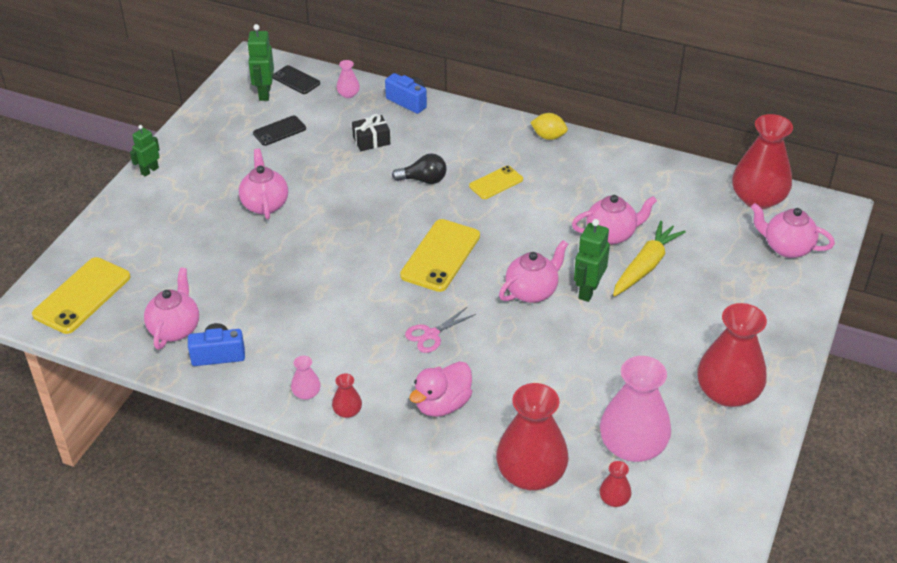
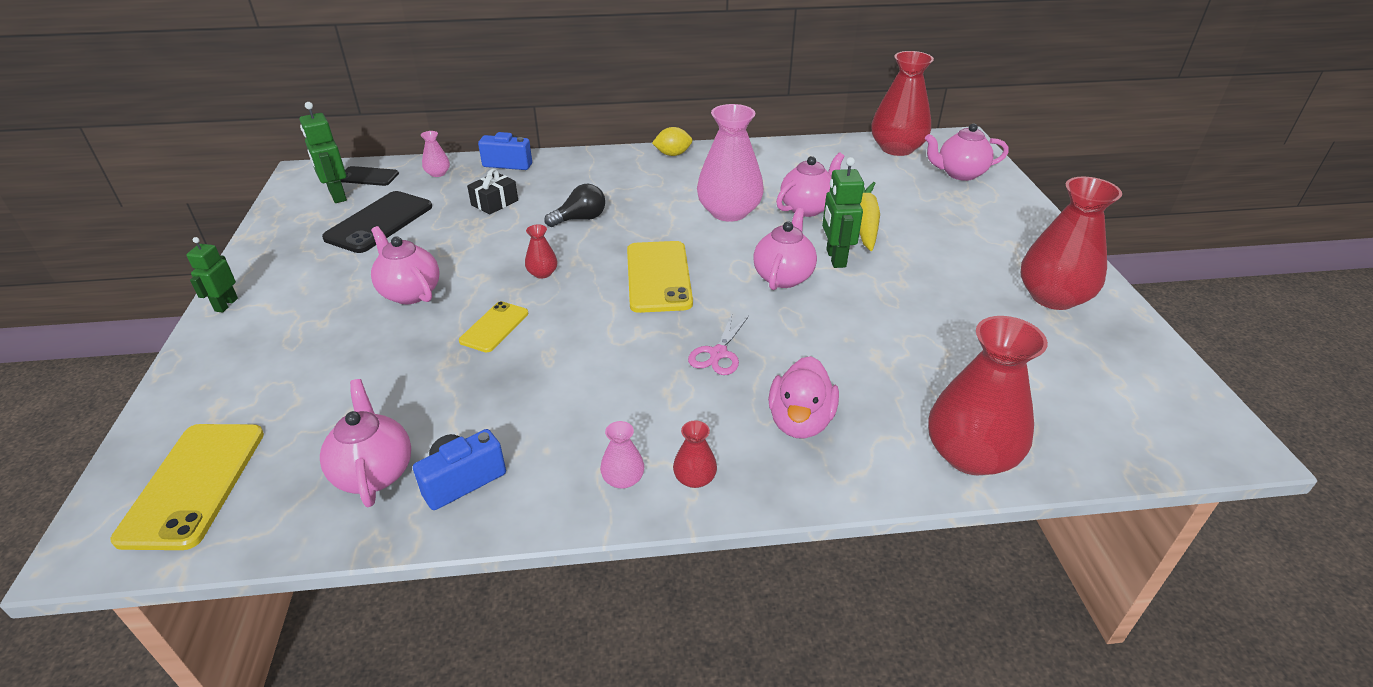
camera: 30 degrees left, 5 degrees down
black phone [253,115,306,146] -> black phone [322,191,432,253], size x1.72
yellow phone [469,166,523,199] -> yellow phone moved to [459,301,528,352]
pink vase [600,356,671,462] -> pink vase moved to [697,104,764,222]
red vase [600,461,631,507] -> red vase moved to [525,224,558,278]

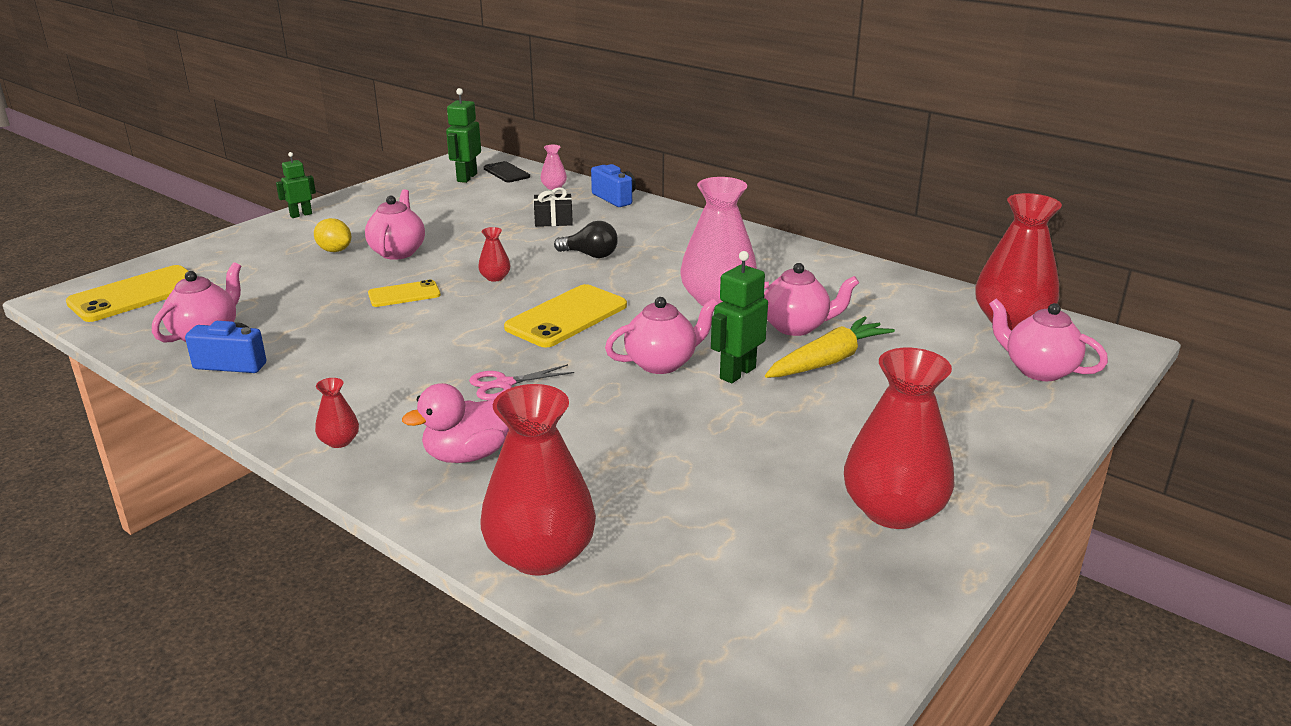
camera: 45 degrees right, 10 degrees down
black phone [322,191,432,253] -> none
pink vase [600,421,644,489] -> none
yellow lemon [652,127,692,156] -> yellow lemon moved to [314,218,351,252]

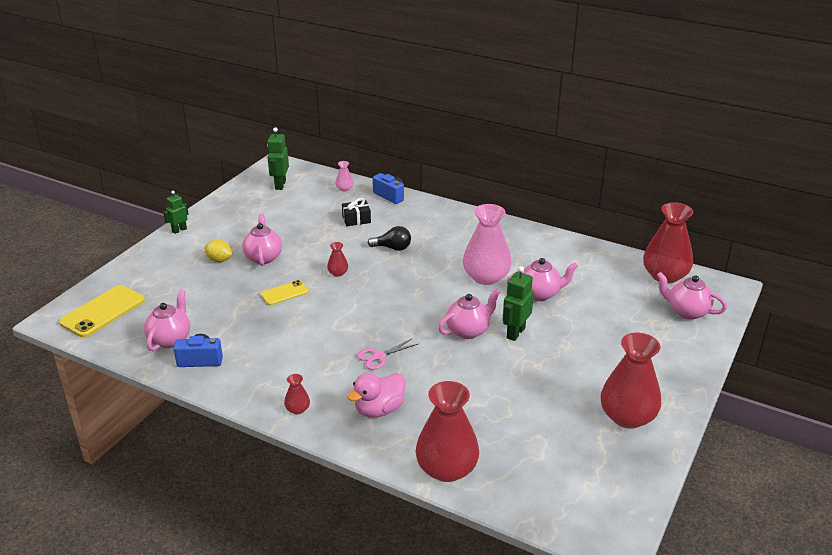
camera: 10 degrees left, 5 degrees up
black phone [484,161,530,182] -> none
yellow phone [504,284,627,347] -> none
yellow carrot [765,316,895,378] -> none

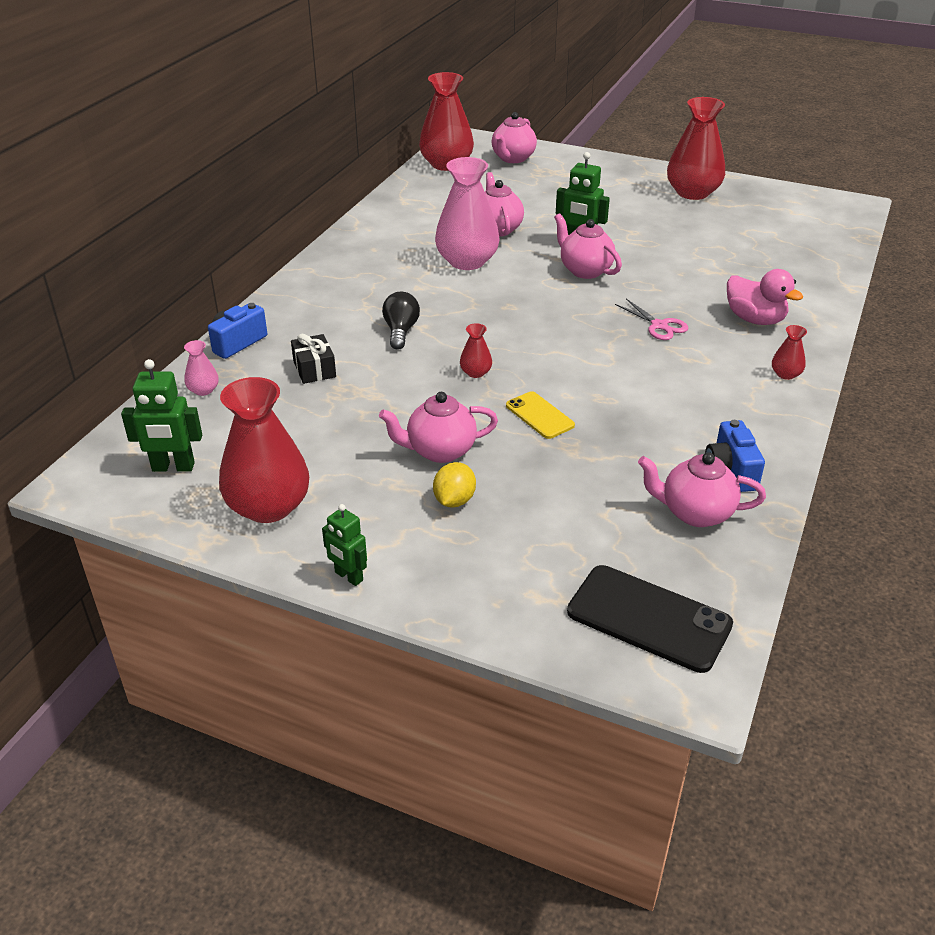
camera: 95 degrees left, 5 degrees up
yellow phone [59,285,145,338] -> black phone [567,565,733,673]
red vase [416,381,479,482] -> red vase moved to [219,377,309,523]

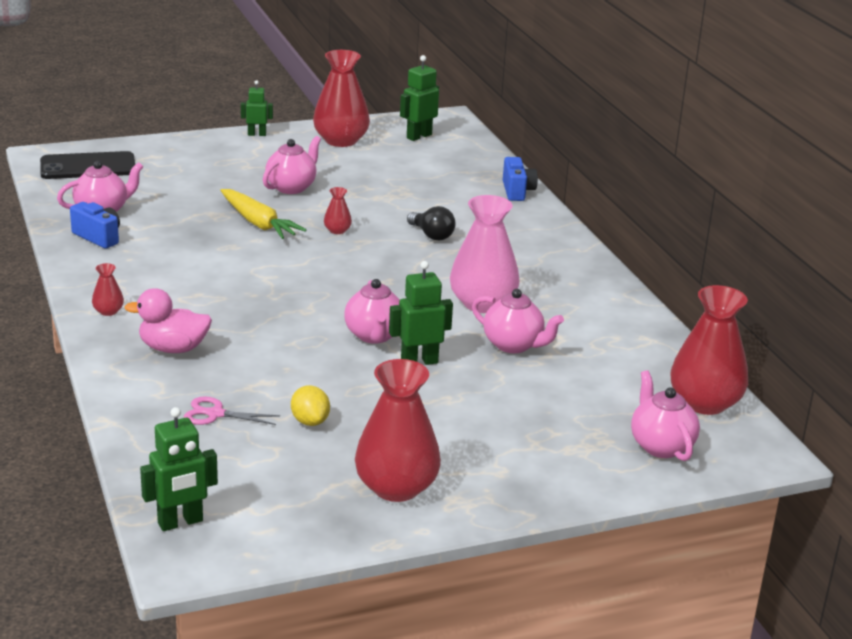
camera: 135 degrees right, 10 degrees down
pink vase [184,340,219,396] -> none
black gift [291,334,336,384] -> none
yellow lemon [433,462,476,508] -> yellow lemon moved to [291,385,330,426]
yellow phone [506,391,575,439] -> yellow carrot [220,189,306,239]
pink teapot [554,213,622,279] -> pink teapot turned 75 degrees clockwise [344,279,400,344]
pink scissors [615,299,689,340] -> pink scissors moved to [184,396,280,425]
none -> green robot [140,407,218,531]

